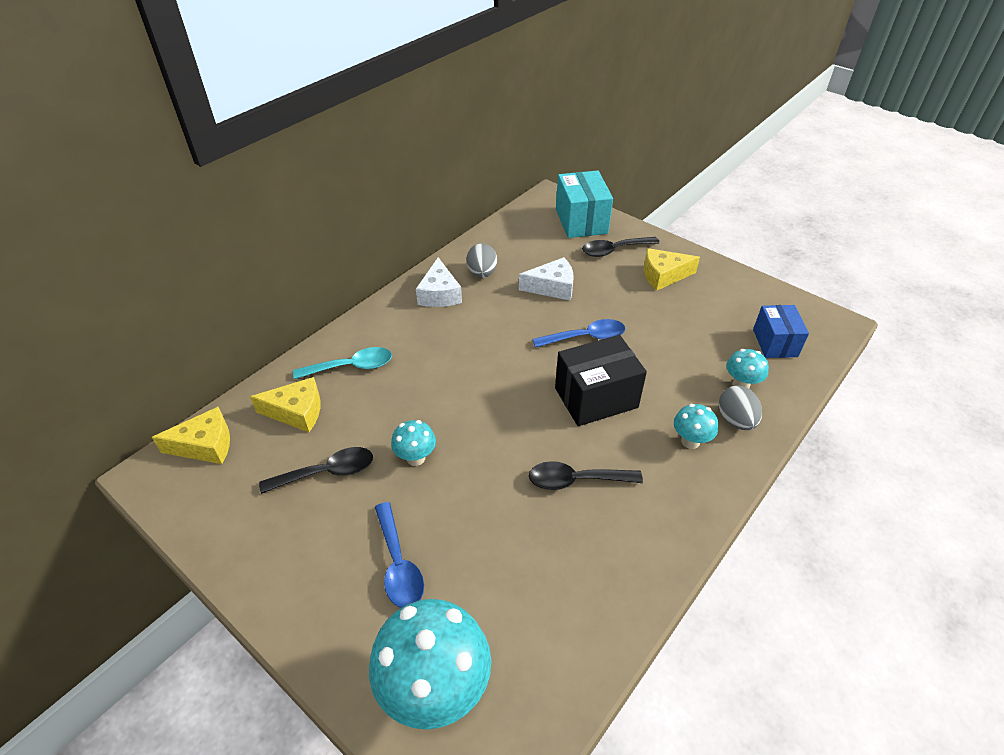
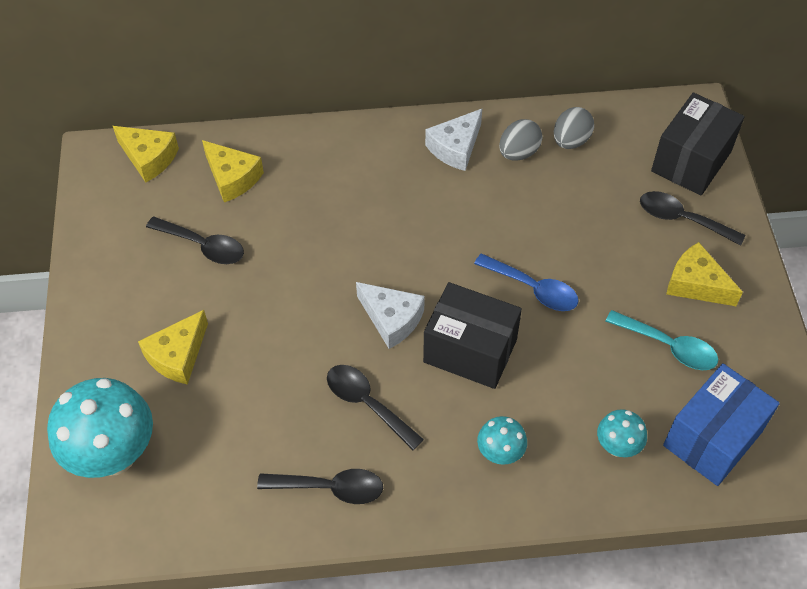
camera: 45 degrees right, 10 degrees up
turquoise spoon [293,347,392,379] -> turquoise spoon moved to [606,310,719,370]
blue spoon [375,502,424,608] -> yellow cheese [138,310,208,385]
turquoise mushroom [391,420,436,466] -> none
white cheese [519,257,573,301] -> white cheese moved to [356,282,425,349]
turquoise box [556,170,613,238] -> black box [651,93,745,196]
grey egg [719,385,762,430] -> grey egg moved to [554,107,594,149]
blue box [753,305,809,358] -> blue box [663,363,780,486], size x1.50
none -> black spoon [257,469,383,504]

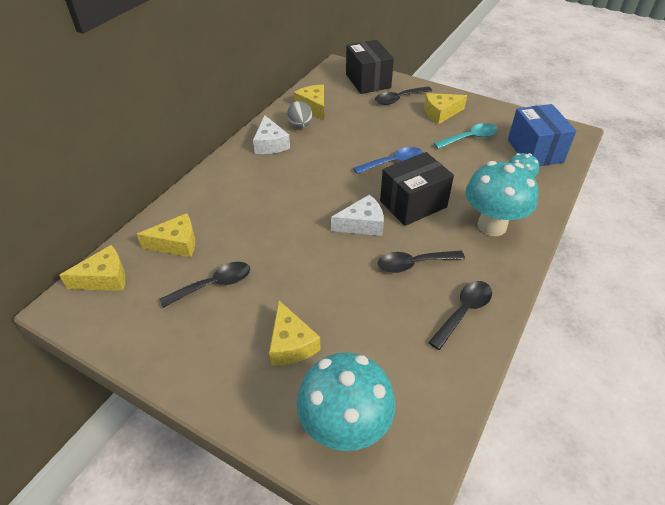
camera: 55 degrees left, 10 degrees down
turquoise mushroom [477,416,527,465] -> turquoise mushroom [465,161,538,236], size x2.03
grey egg [554,107,594,149] -> yellow cheese [294,85,324,120]

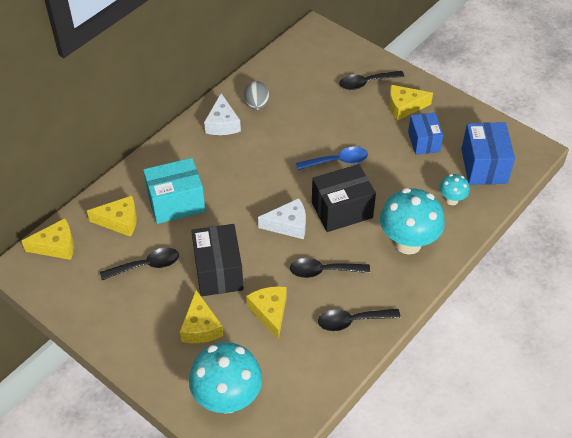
camera: 10 degrees right, 5 degrees up
yellow cheese [294,85,324,120] -> yellow cheese moved to [246,286,287,340]
black box [346,40,394,94] -> black box moved to [191,224,244,296]
black spoon [428,281,492,350] -> black spoon turned 150 degrees counterclockwise [318,309,401,331]
turquoise spoon [433,123,498,149] -> blue box [408,113,443,155]
none -> turquoise box [143,158,205,224]

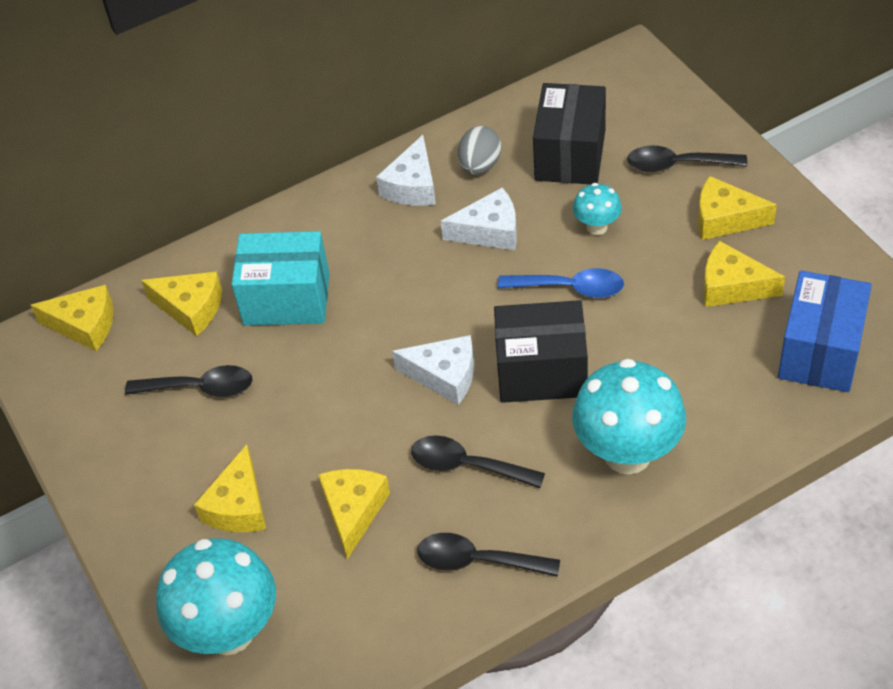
camera: 25 degrees right, 0 degrees up
black box [191,224,244,296] -> black box moved to [533,83,606,184]
blue box [408,113,443,155] -> yellow cheese [703,241,785,307]
turquoise mushroom [439,174,470,205] -> turquoise mushroom moved to [573,183,622,235]
none -> white cheese [441,188,517,250]

